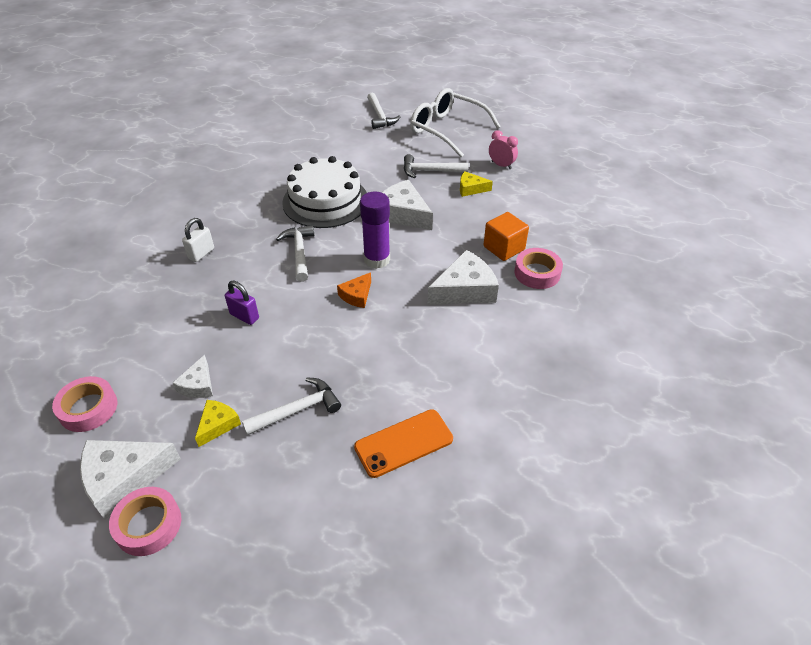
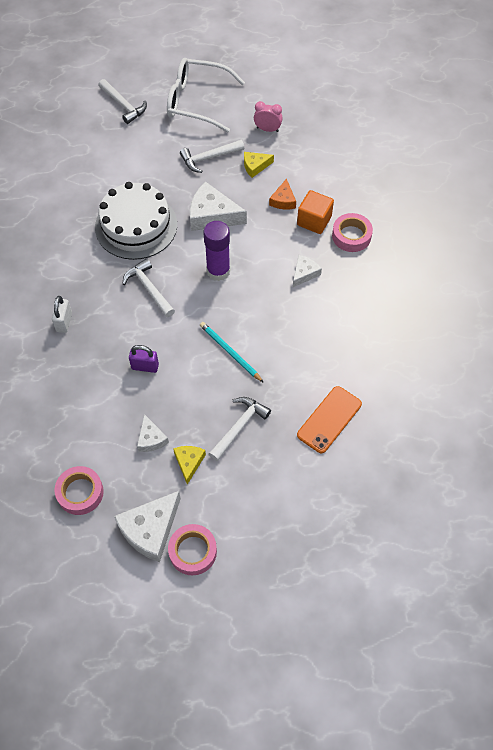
camera: 25 degrees left, 15 degrees up
orange cheese [337,272,371,308] -> orange cheese moved to [269,179,296,210]
white cheese [428,250,499,305] -> white cheese [293,255,322,287], size x0.56
none -> turquoise pencil [200,322,264,383]

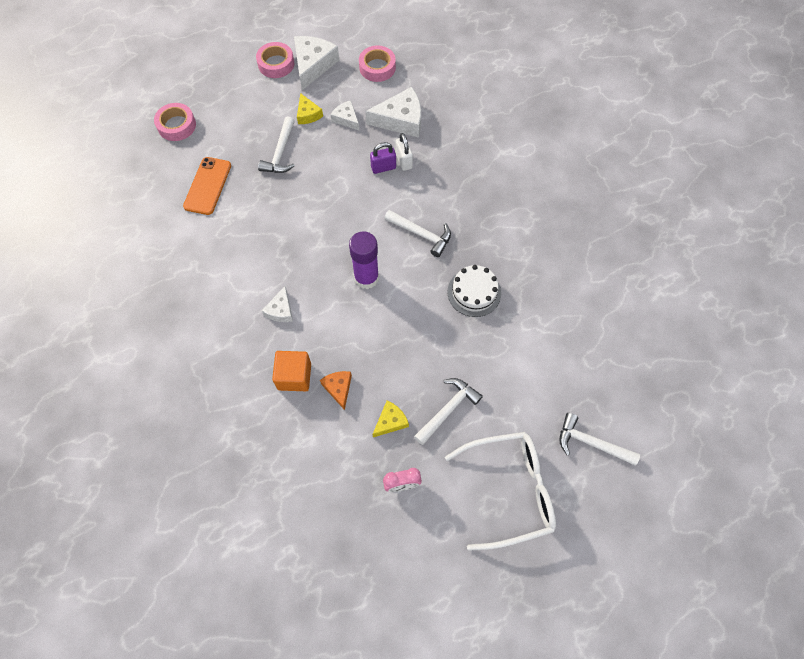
camera: 155 degrees right, 5 degrees up
white padlock [52,296,72,333] -> white padlock moved to [395,133,413,171]
white cake [95,182,177,260] -> white cake [448,265,501,317], size x0.60
white cheese [190,182,247,231] -> white cheese moved to [365,87,421,138]
turquoise pencil [200,322,264,383] -> none
pink tape [332,213,373,252] -> pink tape moved to [154,103,196,141]

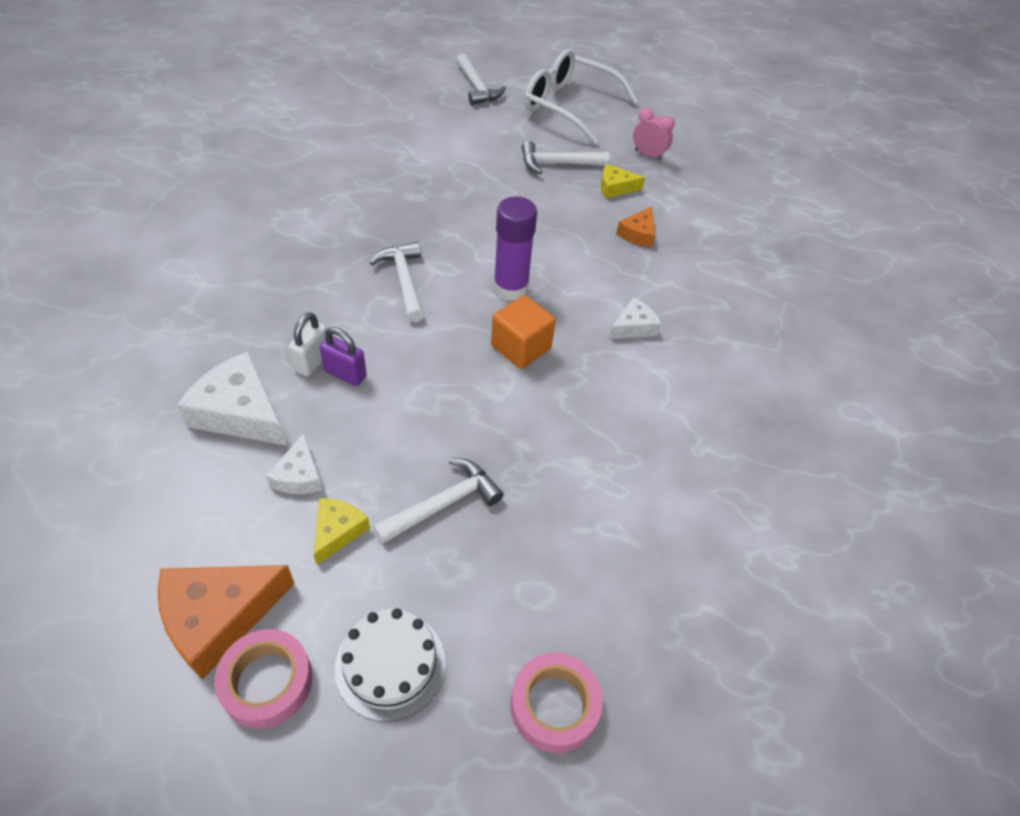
camera: 140 degrees left, 15 degrees down
orange phone [183,157,231,215] -> none
orange cube [272,351,311,391] -> orange cube moved to [491,295,556,369]
white cheese [294,36,339,90] -> orange cheese [158,565,295,680]
pink tape [359,46,396,82] -> none
white cake [448,265,501,317] -> white cake moved to [335,608,446,722]

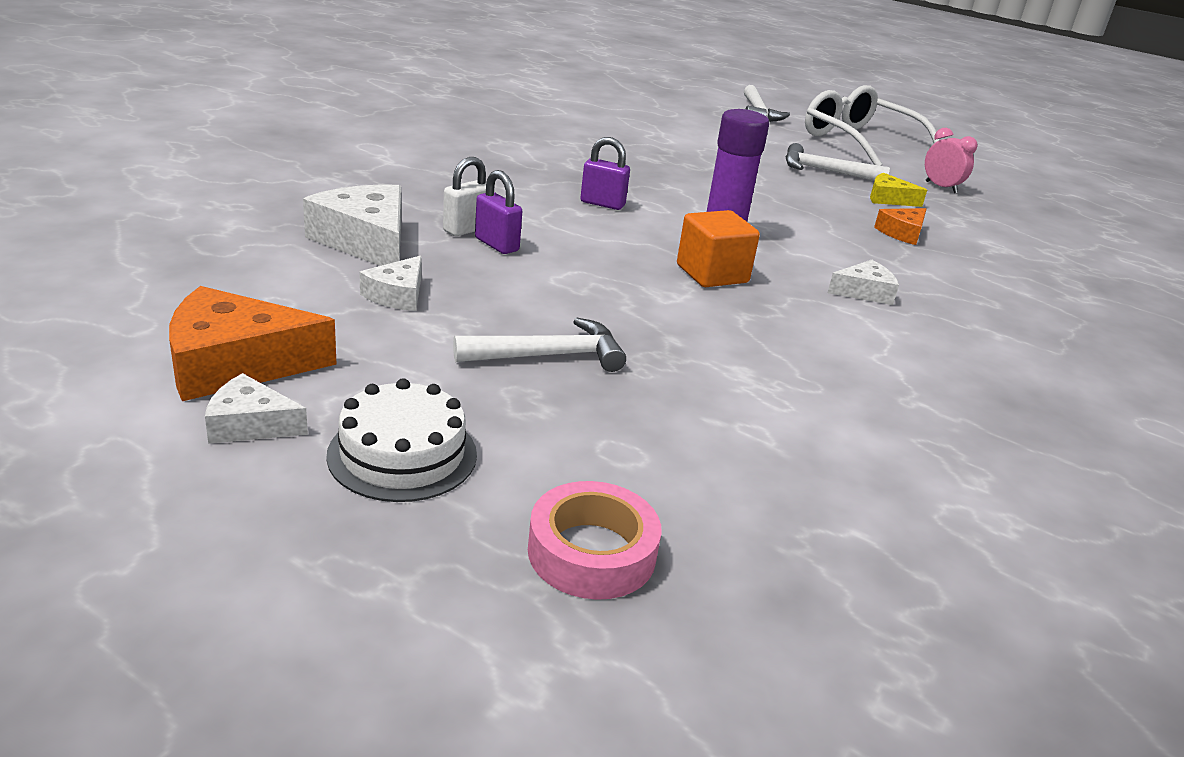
camera: 20 degrees right, 20 degrees down
pink tape [214,629,312,729] -> white cheese [205,373,308,444]
yellow cheese [314,498,370,565] -> none
white hammer [370,242,424,322] -> purple padlock [580,137,630,210]

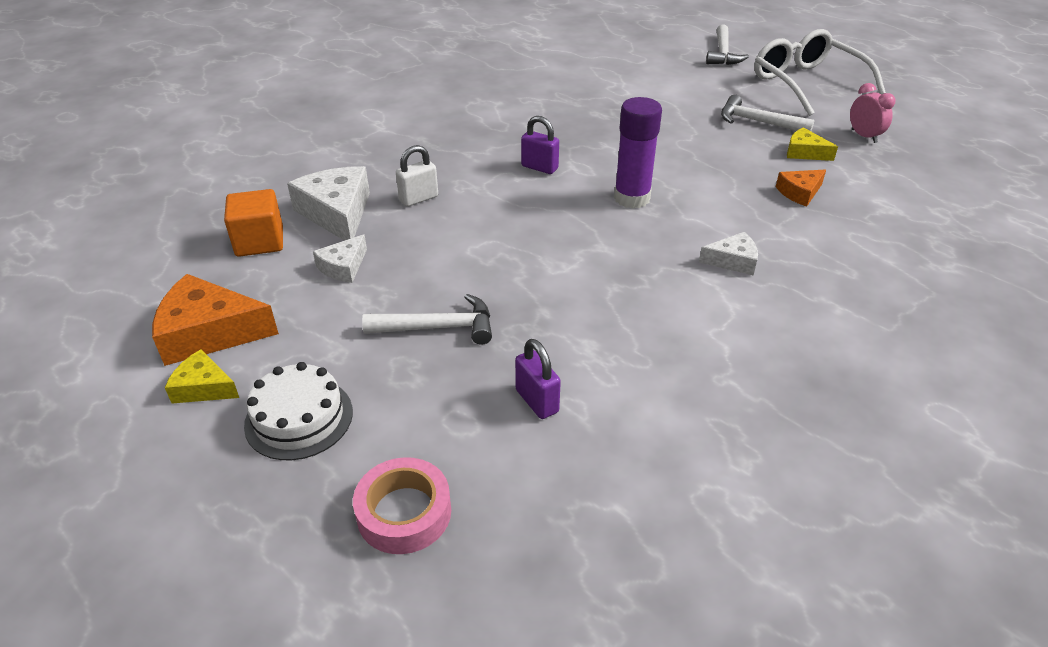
camera: 15 degrees right, 10 degrees up
white cheese [205,373,308,444] -> yellow cheese [165,349,239,404]
purple padlock [475,170,522,254] -> purple padlock moved to [515,339,561,419]
orange cube [677,210,760,287] -> orange cube moved to [224,189,283,257]

